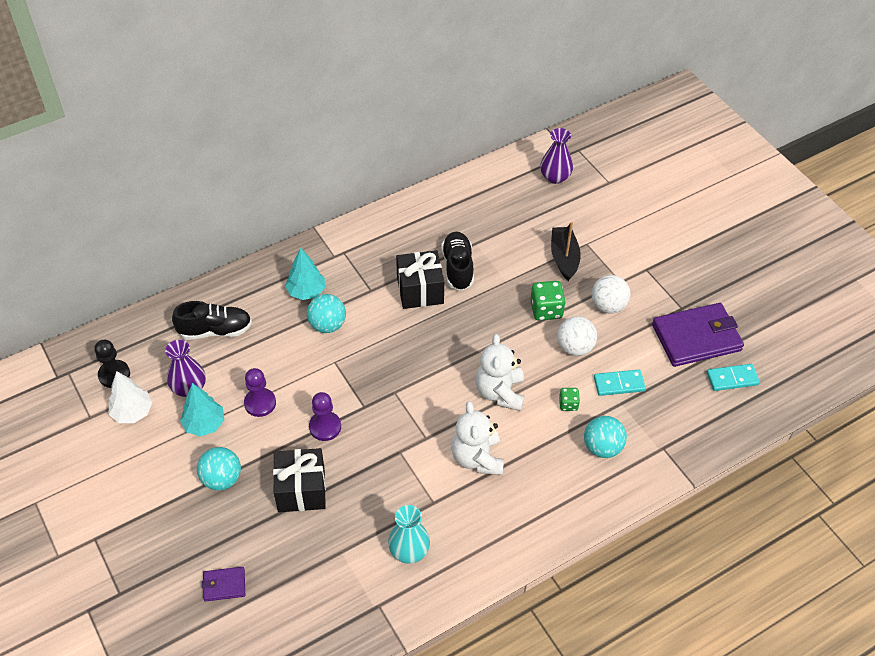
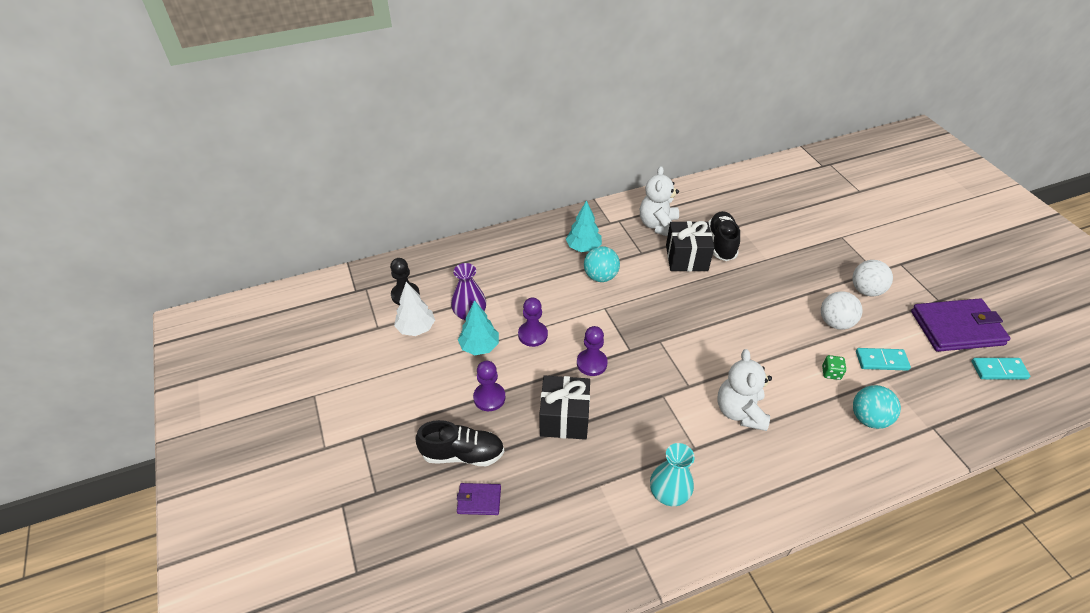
camera: 10 degrees right, 5 degrees down
black shoe [172,301,252,340] -> black shoe moved to [415,420,504,466]
turquoise ball [197,447,241,490] -> purple pawn [473,361,506,411]
white teddy bear [475,334,525,411] -> white teddy bear moved to [640,166,679,236]
green dice [530,281,566,321] -> none
purple vase [540,128,573,184] -> none
black boat [551,222,581,281] -> none

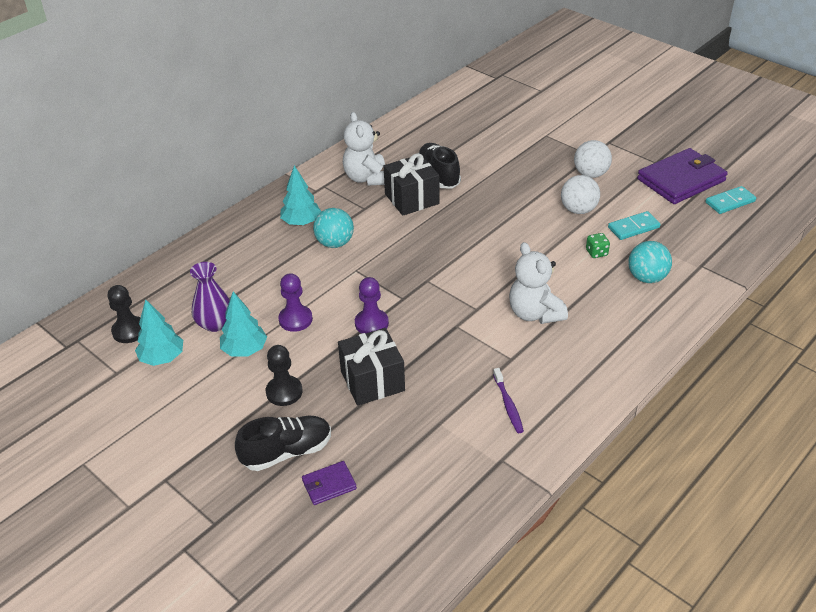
camera: 25 degrees left, 5 degrees down
white tree [394,282,435,336] -> turquoise tree [135,299,183,366]
purple pawn [473,361,506,411] -> black pawn [266,345,302,406]
turquoise vase [650,443,695,506] -> purple toothbrush [493,368,524,433]

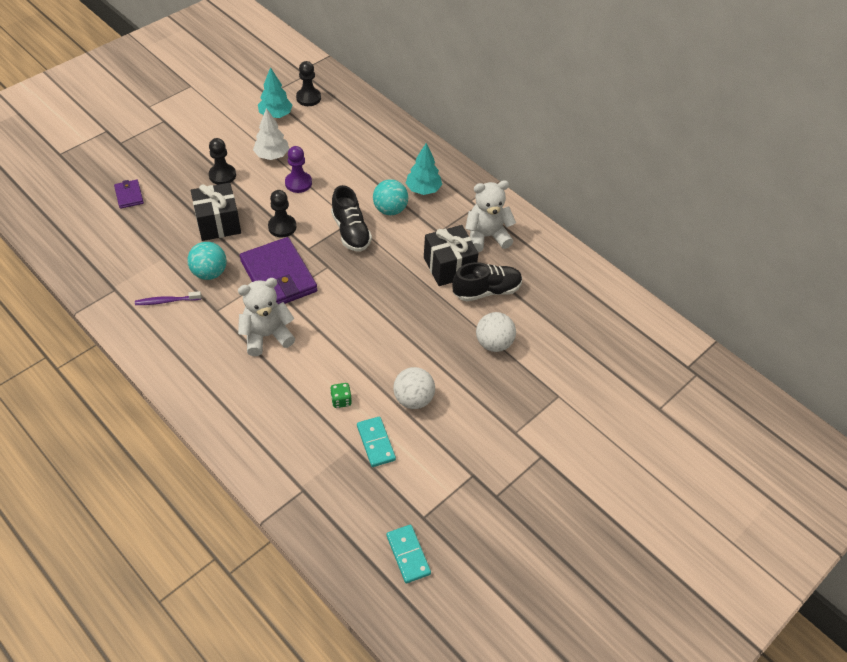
camera: 90 degrees right, 10 degrees up
purple vase [190,262,230,332] -> none
turquoise tree [220,291,267,357] -> white tree [253,108,289,160]
black shoe [235,415,331,471] -> black shoe moved to [331,185,372,252]
purple pawn [355,277,389,334] -> black pawn [268,190,296,237]
white ball [574,140,612,178] -> white ball moved to [476,312,516,352]
turquoise ball [628,241,672,283] -> turquoise ball moved to [187,242,227,280]
purple wallet [637,148,728,204] -> purple wallet moved to [240,237,317,305]

